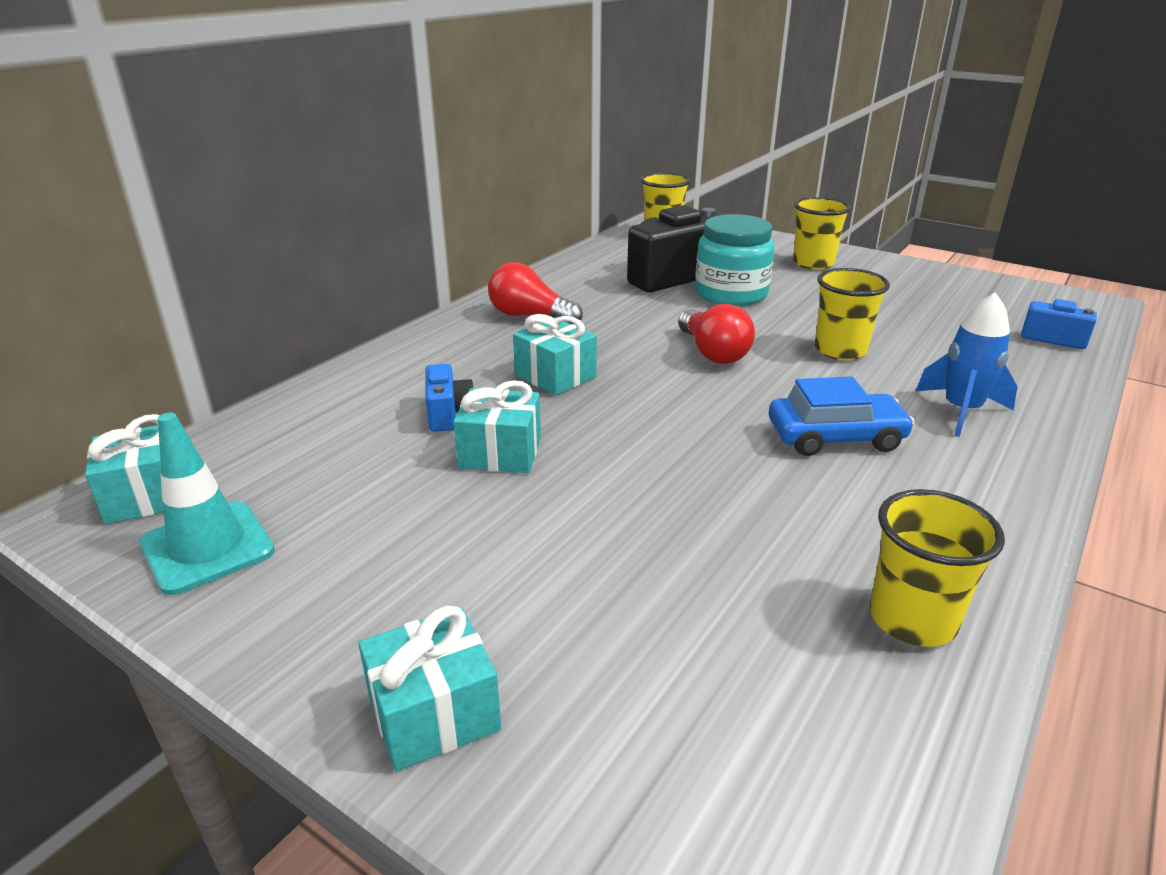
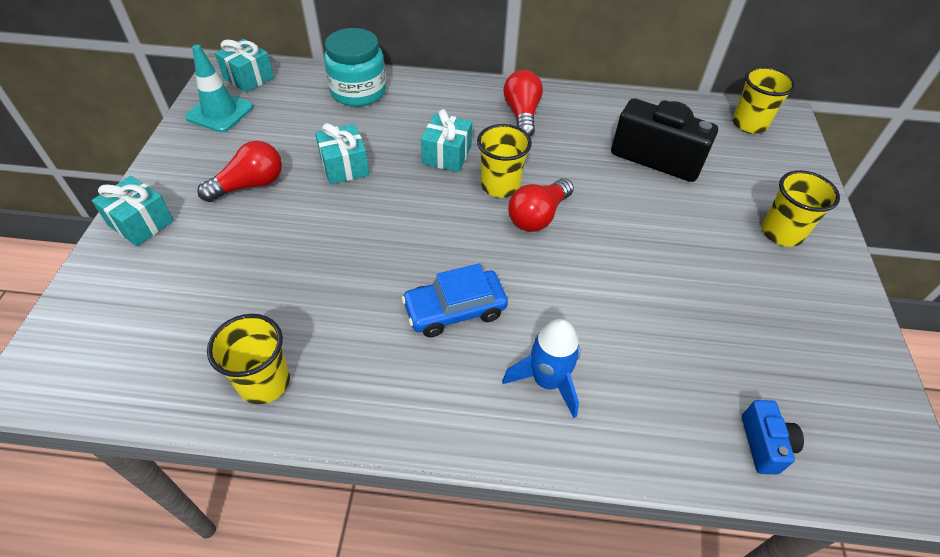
camera: 60 degrees right, 20 degrees up
blue camera [425,364,474,432] -> none
turquoise jar [695,214,775,306] -> turquoise jar moved to [324,28,386,107]
blue car [769,376,915,456] -> blue car turned 105 degrees clockwise [402,264,508,337]
yellow cup [815,268,890,360] -> yellow cup moved to [477,124,532,197]
none -> red light bulb [197,141,282,202]

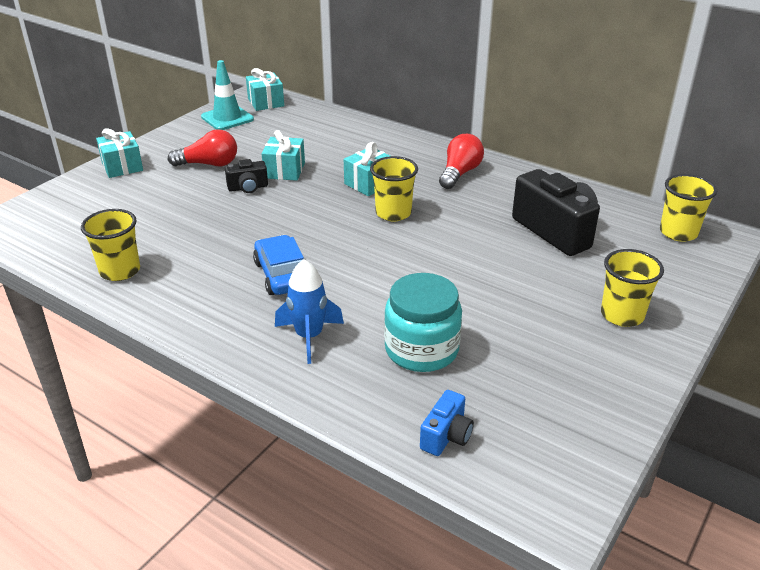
camera: 30 degrees right, 15 degrees down
turquoise jar [324,28,386,107] -> turquoise jar moved to [384,273,462,372]
blue car [402,264,508,337] -> blue car turned 60 degrees clockwise [253,235,304,295]
red light bulb [508,178,574,232] -> none
none -> black camera [225,159,268,193]

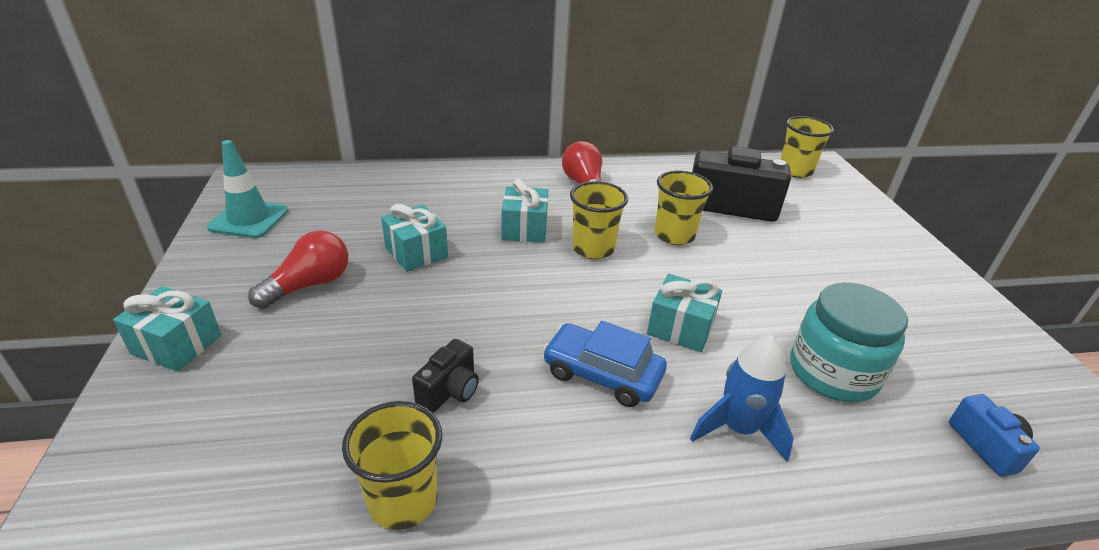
camera: 45 degrees left, 0 degrees up
black camera [225,159,268,193] -> black camera moved to [412,339,479,412]
turquoise gift [246,68,284,111] -> turquoise gift moved to [647,274,722,352]
yellow cup [601,249,664,327] -> yellow cup moved to [655,171,713,245]

